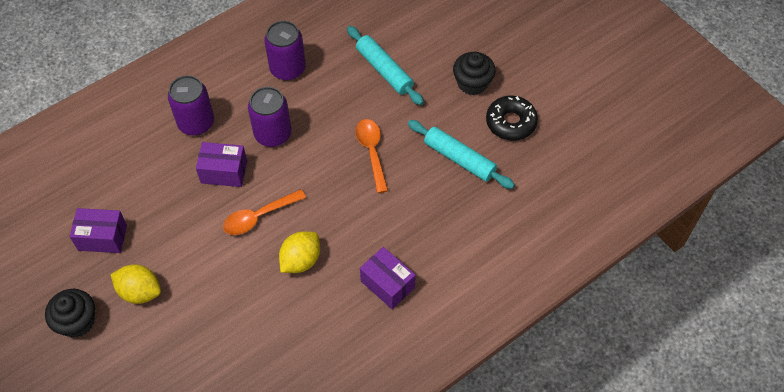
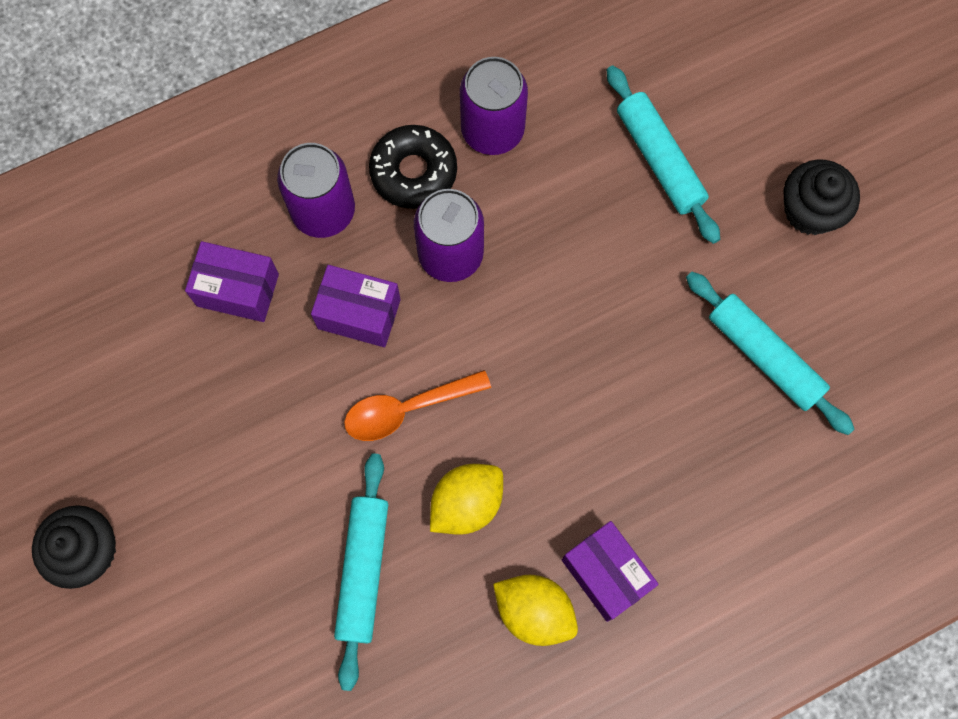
camera: 10 degrees right, 15 degrees up
purple box [69,208,127,253] -> purple box moved to [185,241,279,322]
yellow lemon [111,264,161,304] -> yellow lemon moved to [493,575,578,646]
orange spoon [355,119,388,193] -> none
black donut [486,95,538,141] -> black donut moved to [369,125,457,209]
none -> turquoise rolling pin [334,453,388,691]

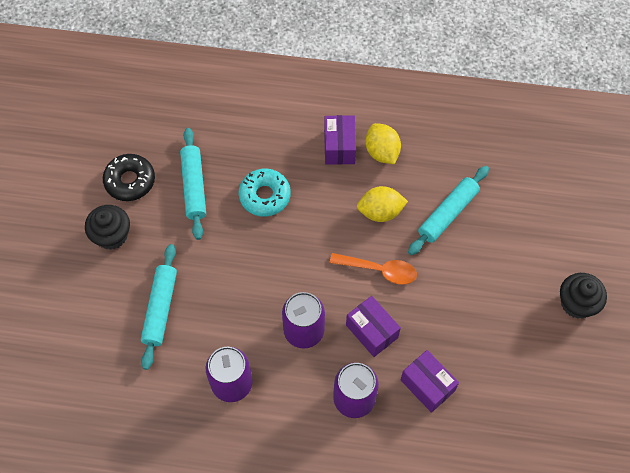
camera: 145 degrees left, 10 degrees down
black donut [369,125,457,209] -> black donut moved to [103,154,155,201]
none -> turquoise donut [239,169,291,217]

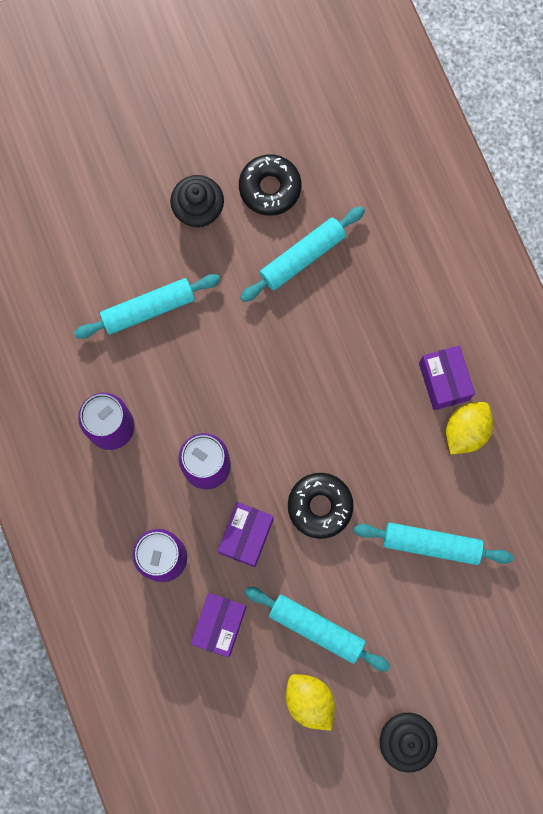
camera: 60 degrees right, 15 degrees up
turquoise donut [239,169,291,217] -> none
purple box [324,115,356,165] -> purple box turned 75 degrees counterclockwise [419,345,475,410]
orange spoon [330,253,417,285] -> black donut [288,473,354,539]
yellow lemon [357,186,408,222] -> yellow lemon moved to [286,674,335,731]
none -> turquoise rolling pin [245,587,390,671]

